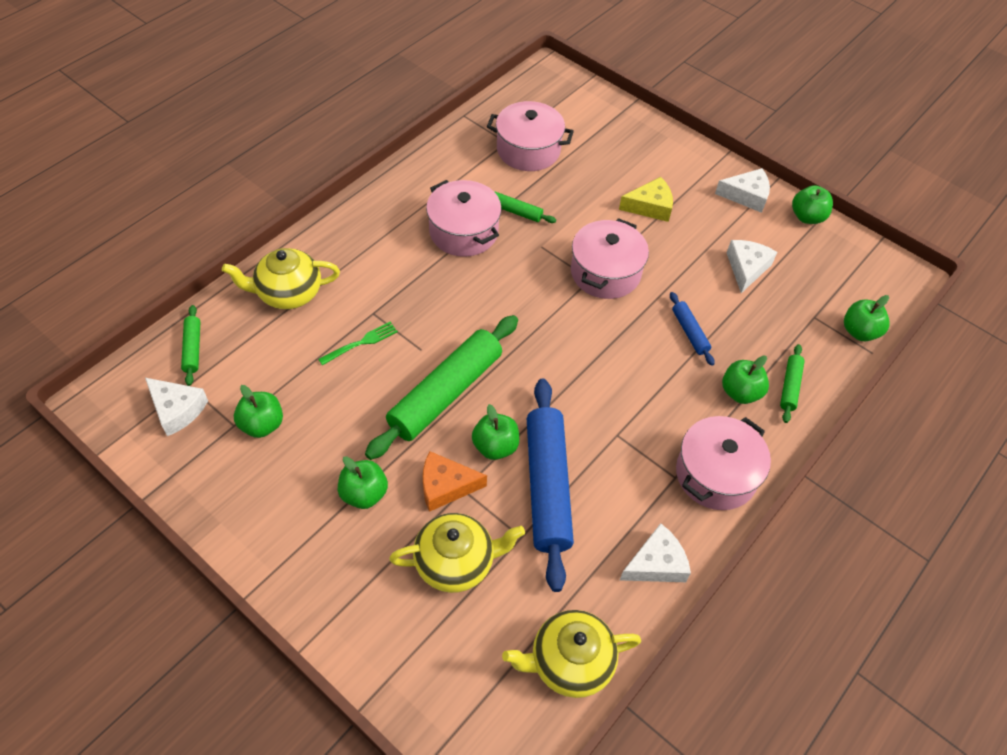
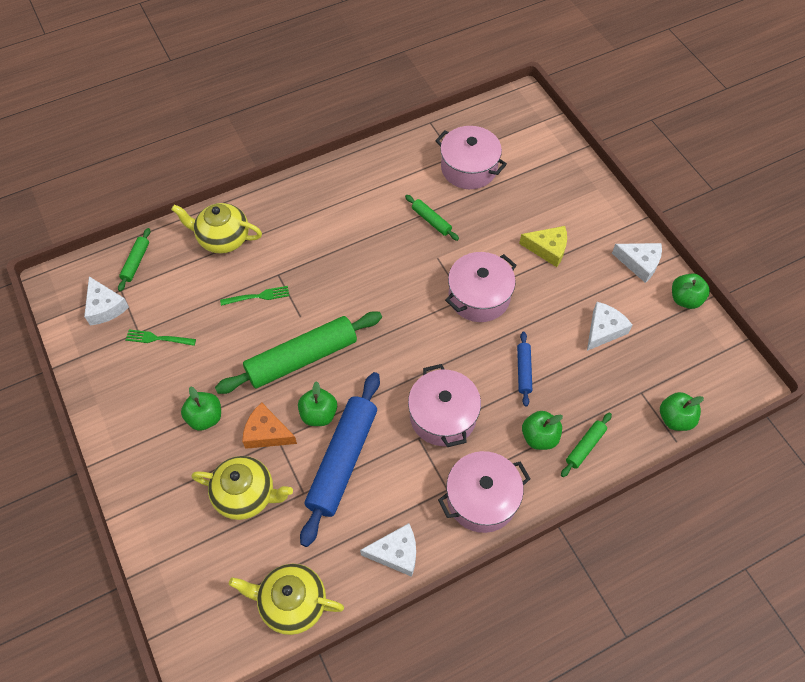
camera: 25 degrees right, 5 degrees up
green apple [234,385,283,438] -> green fork [125,330,196,346]
pink pot [426,180,502,257] -> pink pot moved to [408,364,481,447]

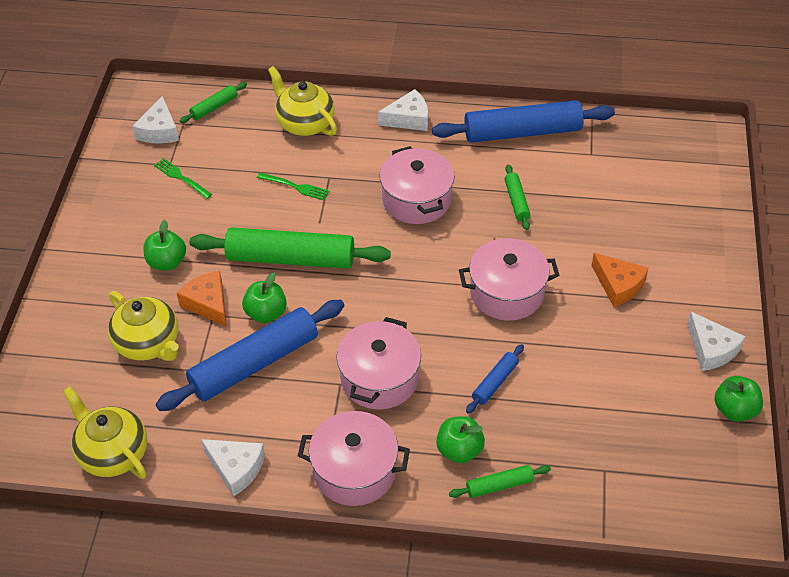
camera: 35 degrees right, 10 degrees down
pink pot [435,126,507,189] -> pink pot moved to [380,146,455,224]
yellow cheese [519,226,567,267] -> orange cheese [591,253,648,307]
white cheese [587,302,632,351] -> white cheese moved to [378,89,428,131]
green apple [660,392,704,431] -> none
none -> blue rolling pin [432,100,615,143]

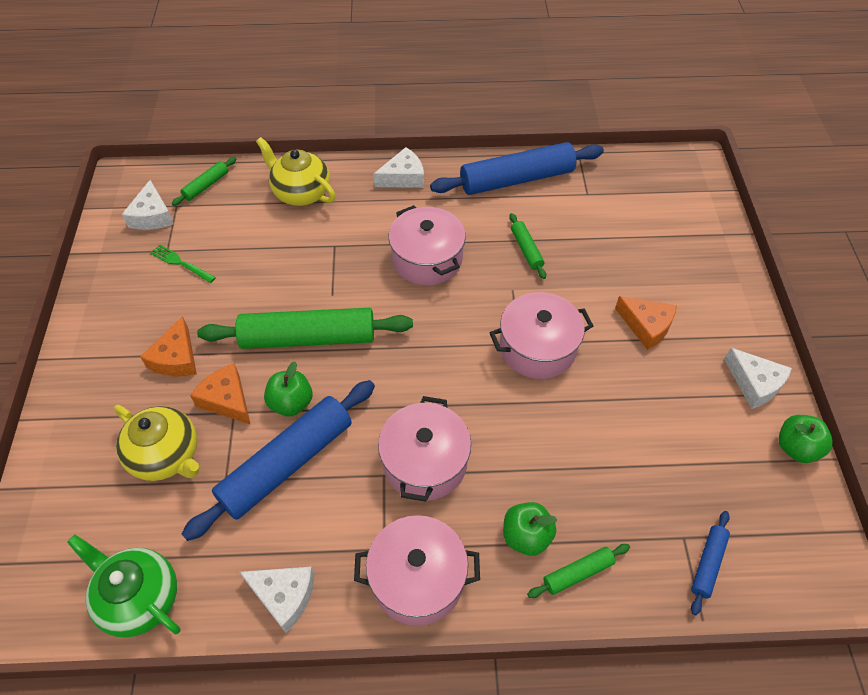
camera: 10 degrees left, 5 degrees up
yellow teapot [63,386,148,479] -> green teapot [67,535,181,638]
green apple [143,220,186,271] -> orange cheese [140,316,197,377]
green fork [257,173,330,200] -> none
blue rolling pin [466,344,524,414] -> blue rolling pin moved to [691,511,730,615]

